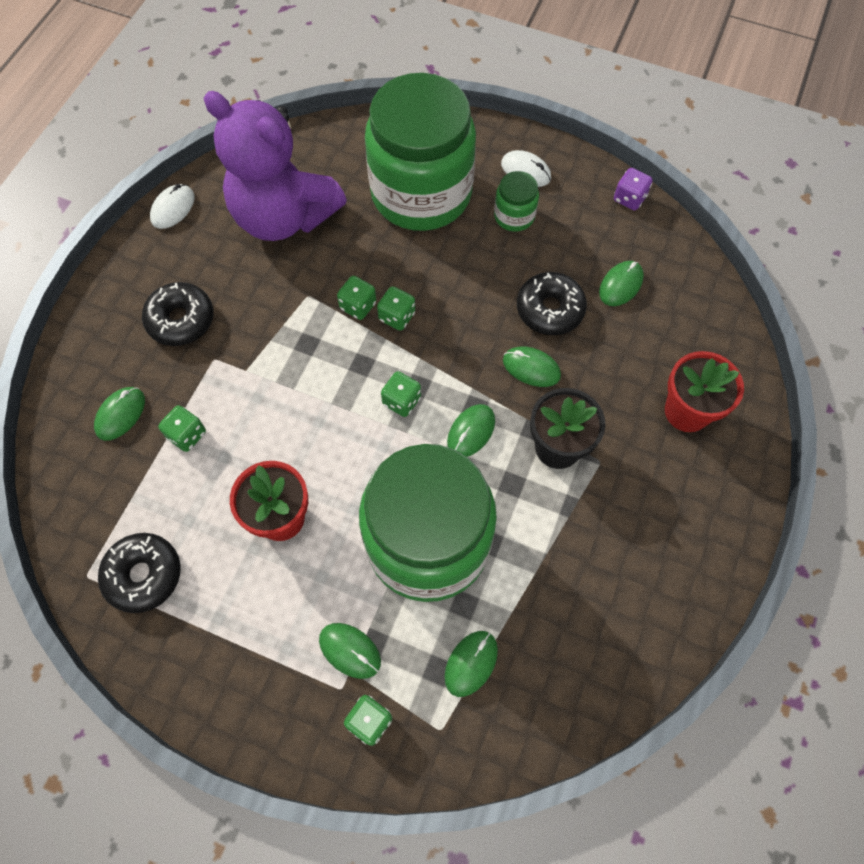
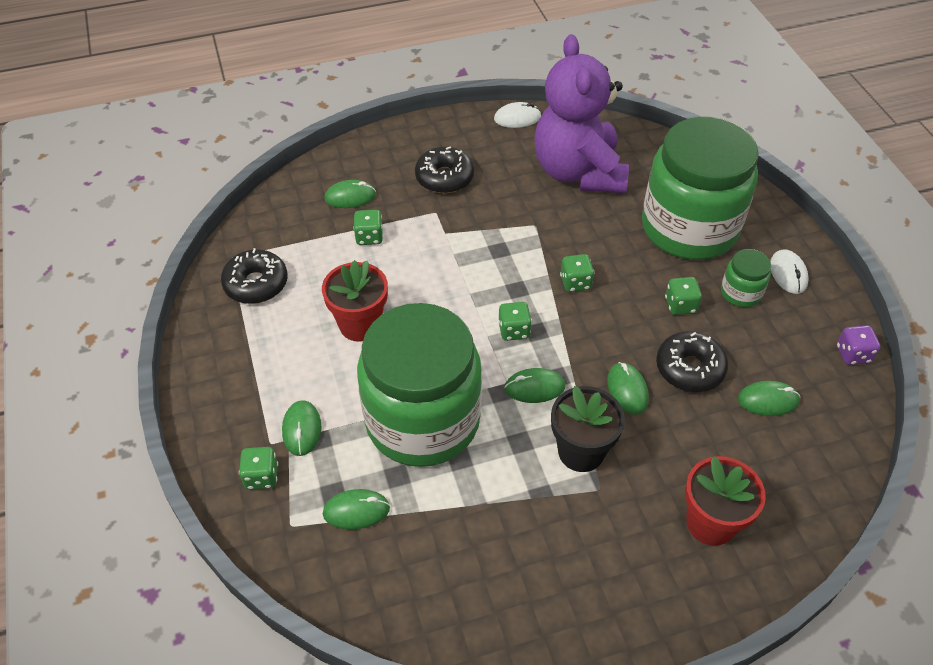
camera: 50 degrees right, 15 degrees down
green dice [337,276,376,320] -> green dice moved to [665,277,702,315]

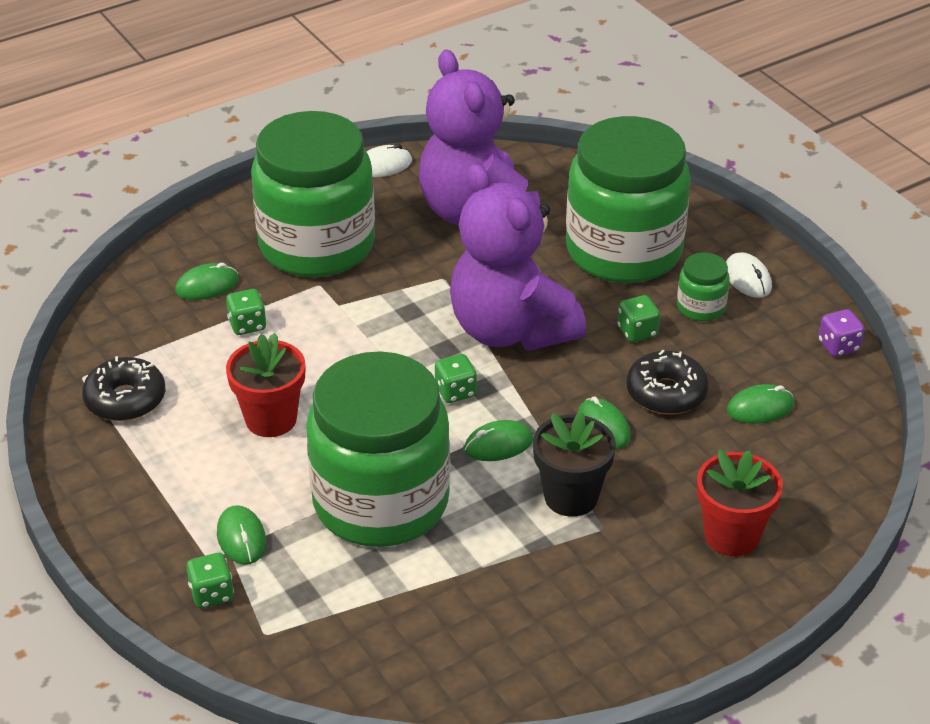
camera: 15 degrees left, 10 degrees down
green mouse [323,489,390,530] -> none
black donut [415,146,474,193] -> green jar [251,111,375,277]
green dice [560,254,594,292] -> purple teddy bear [450,164,586,351]

